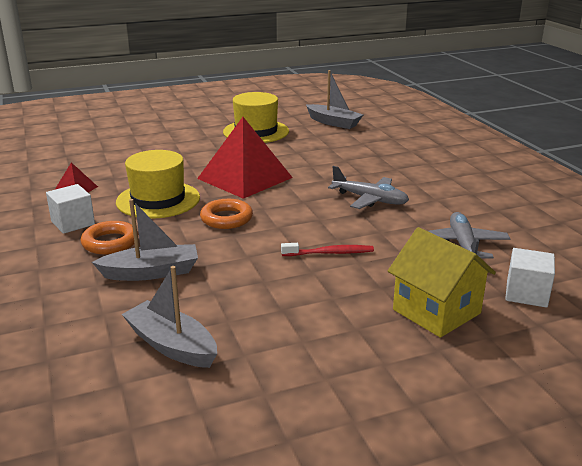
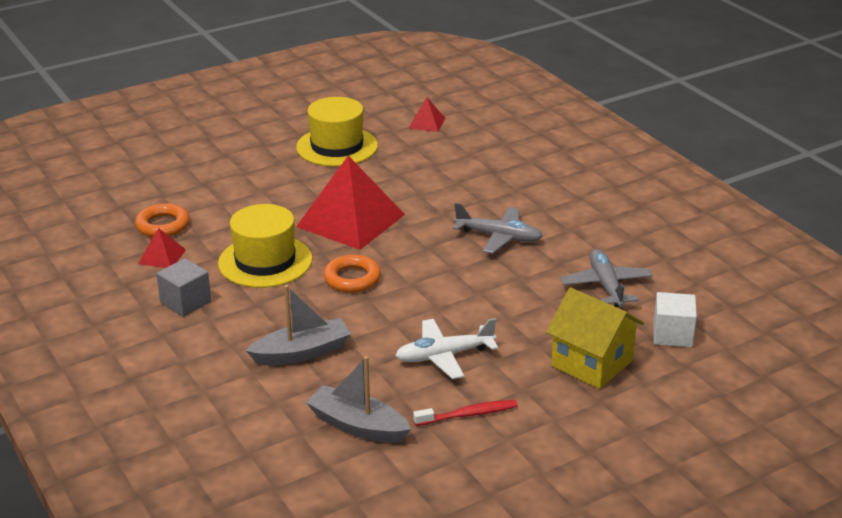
camera: 10 degrees left, 5 degrees up
white cube [46,184,95,234] -> grey cube [156,258,211,317]
orange ring [81,221,138,255] -> orange ring moved to [135,203,190,237]
red toothbrush [281,243,374,256] -> red toothbrush moved to [413,400,517,426]
grey boat [306,70,363,129] -> red pyramid [408,98,445,132]
none -> white plane [395,318,498,379]

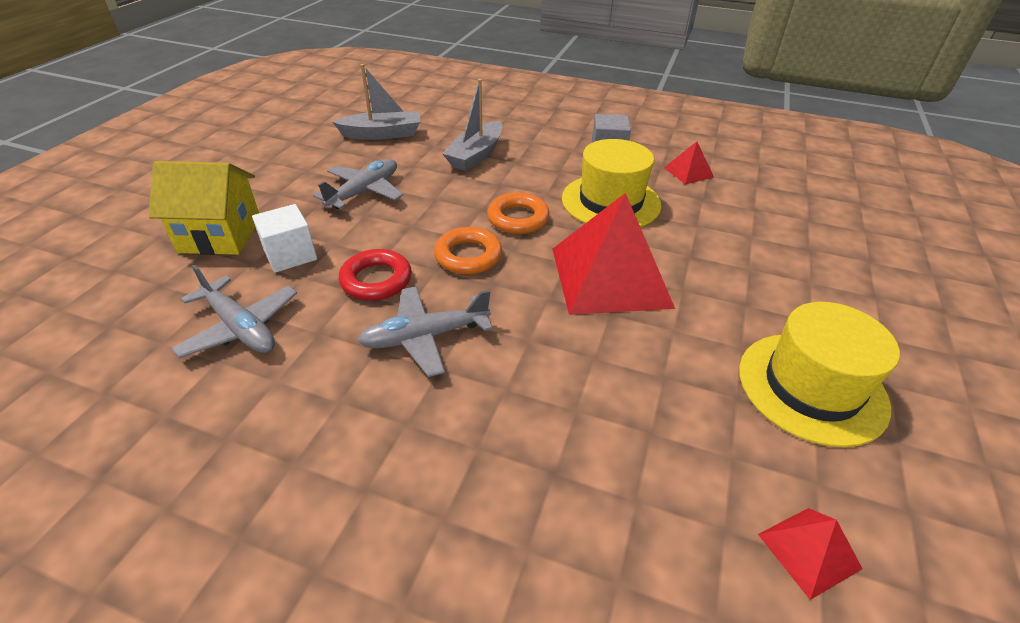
camera: 140 degrees right, 10 degrees up
orange ring [135,203,190,237] -> orange ring moved to [434,227,502,274]
white plane [395,318,498,379] -> grey plane [313,159,403,209]
red toothbrush [413,400,517,426] -> none
white cube [653,292,697,347] -> white cube moved to [252,204,317,273]
none -> red ring [339,249,412,301]

